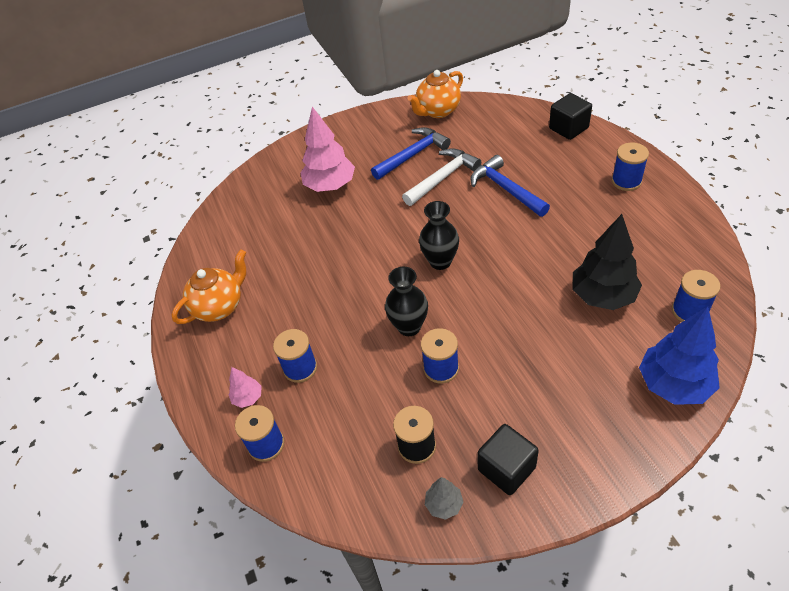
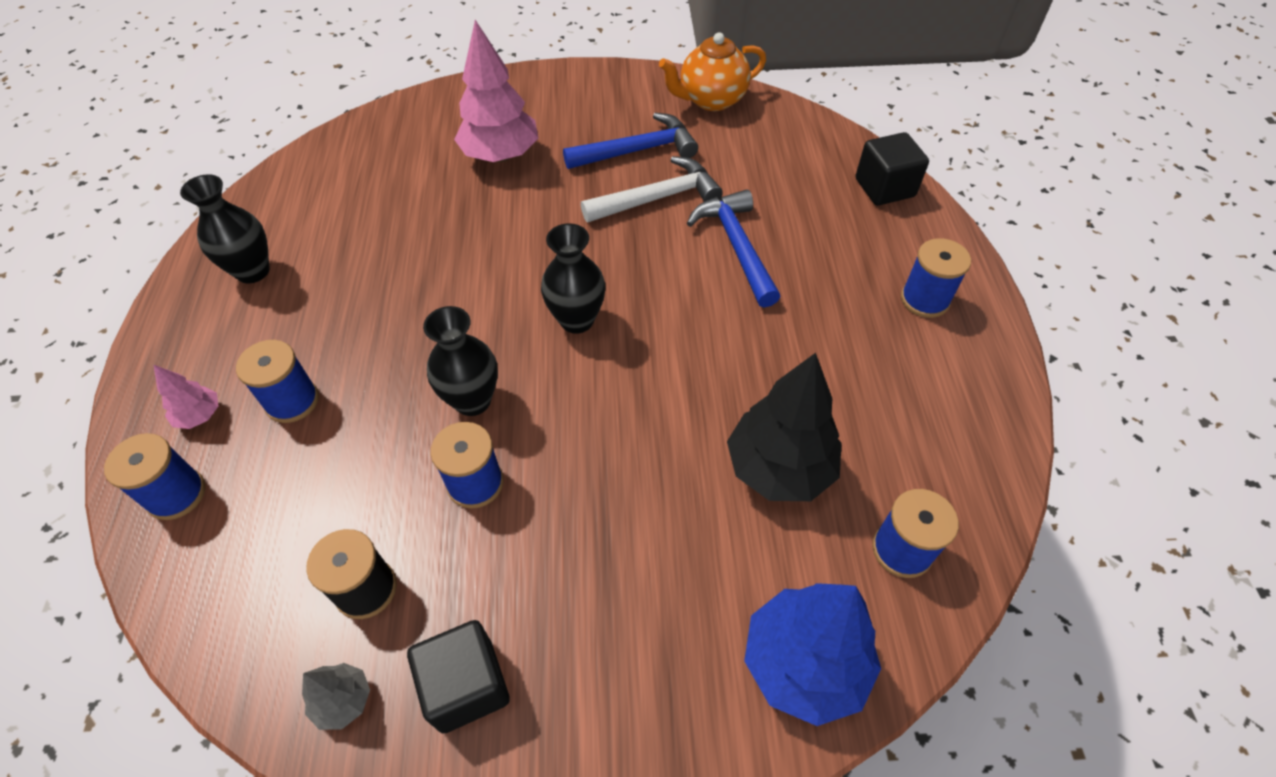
camera: 15 degrees right, 5 degrees up
orange teapot [172,249,246,324] -> black vase [180,174,270,283]

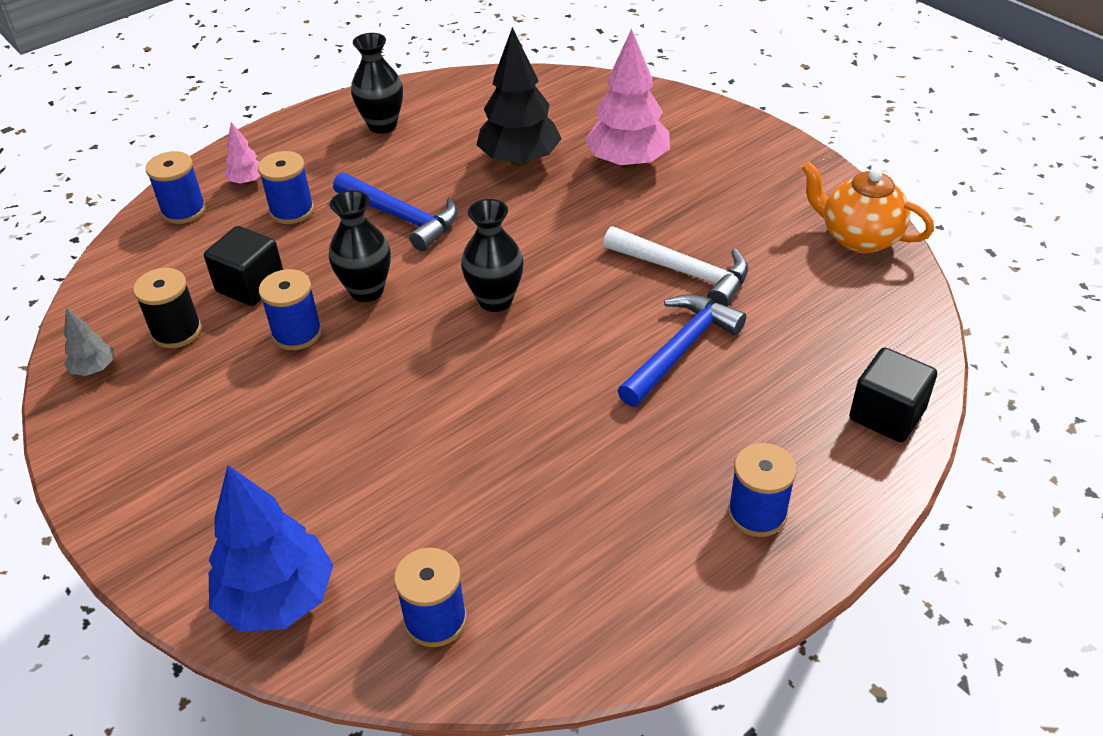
camera: 55 degrees right, 10 degrees down
black cube [407,620,510,733] -> black cube moved to [204,226,283,306]
blue hammer [563,113,698,169] -> blue hammer moved to [333,172,458,251]
black tree [727,353,842,501] -> black tree moved to [477,27,562,166]

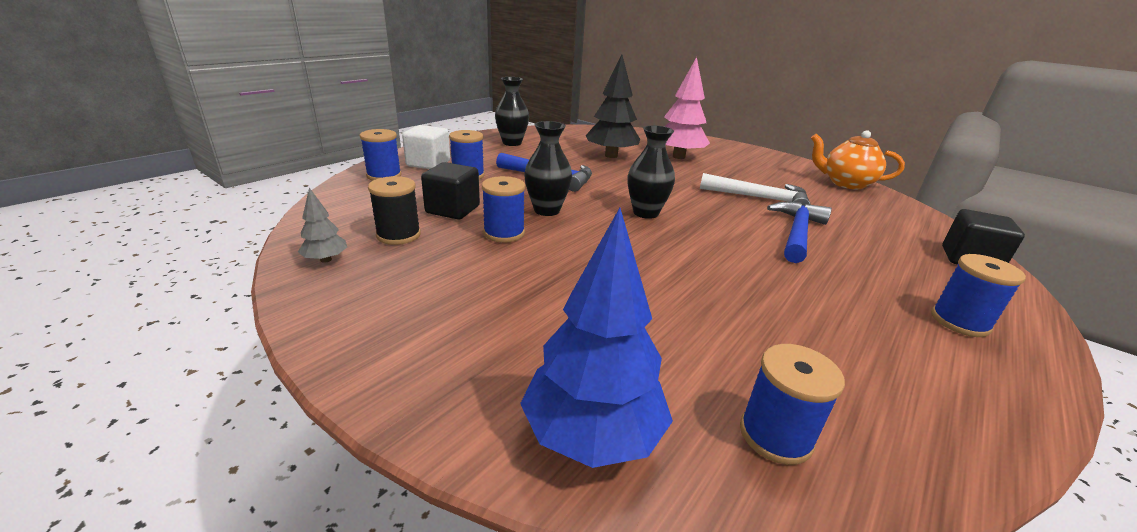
camera: 15 degrees left, 15 degrees down
pink tree [224,122,261,185] -> white cube [402,125,450,169]

